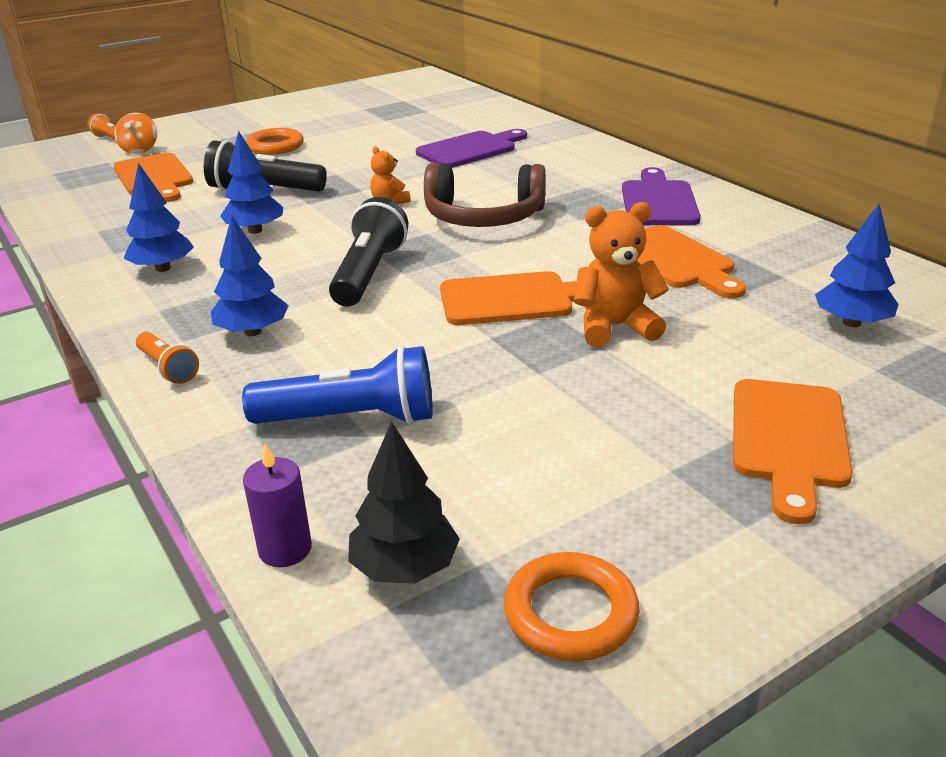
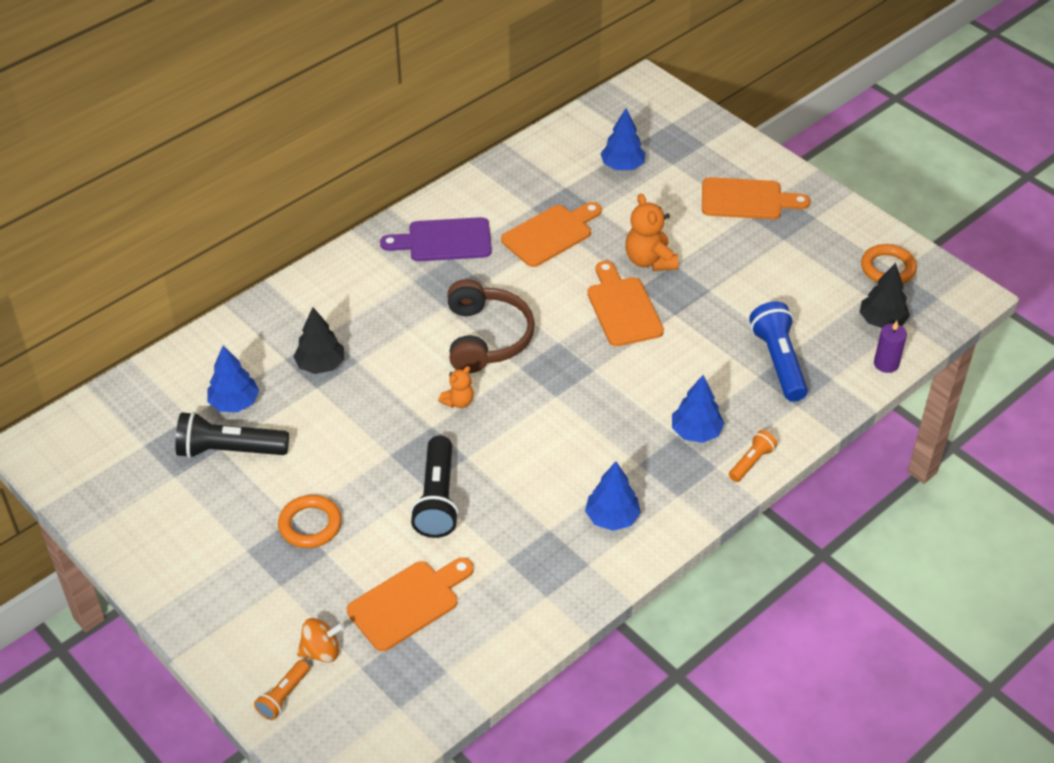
camera: 100 degrees left, 15 degrees up
blue tree [220,131,283,234] -> blue tree moved to [207,345,259,412]
black flashlight [329,197,408,307] -> black flashlight moved to [175,412,289,458]
purple cutting board [416,129,527,168] -> black tree [293,307,344,374]

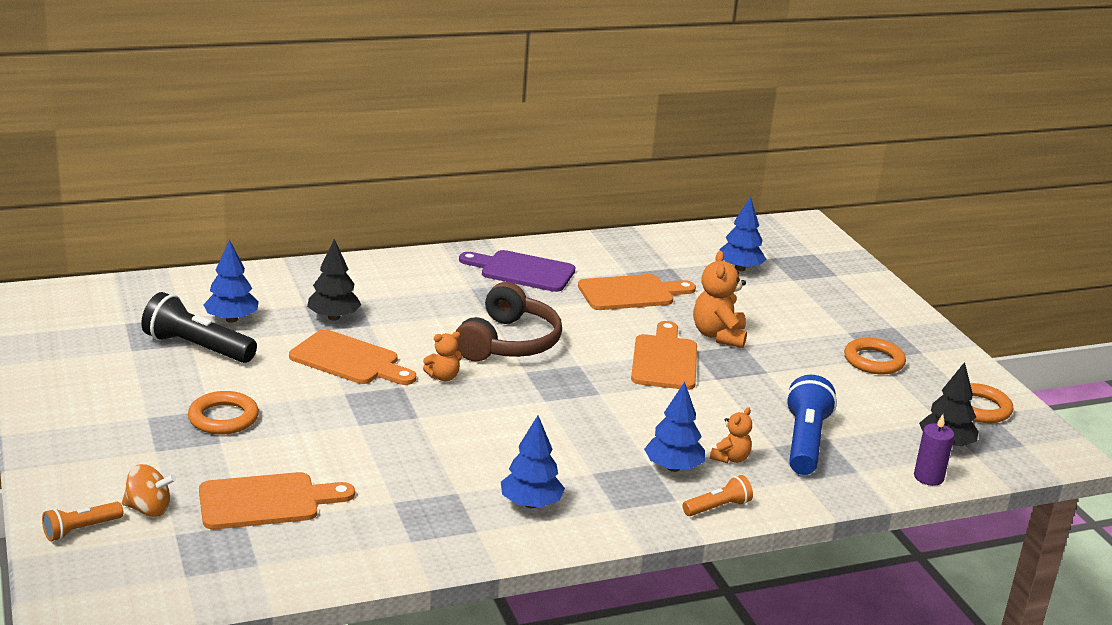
camera: 20 degrees right, 20 degrees down
black flashlight [410,436,459,538] -> none
orange cutting board [702,177,810,219] -> orange cutting board moved to [289,329,416,385]
none -> orange teddy bear [710,407,752,463]
none -> orange ring [844,337,906,374]

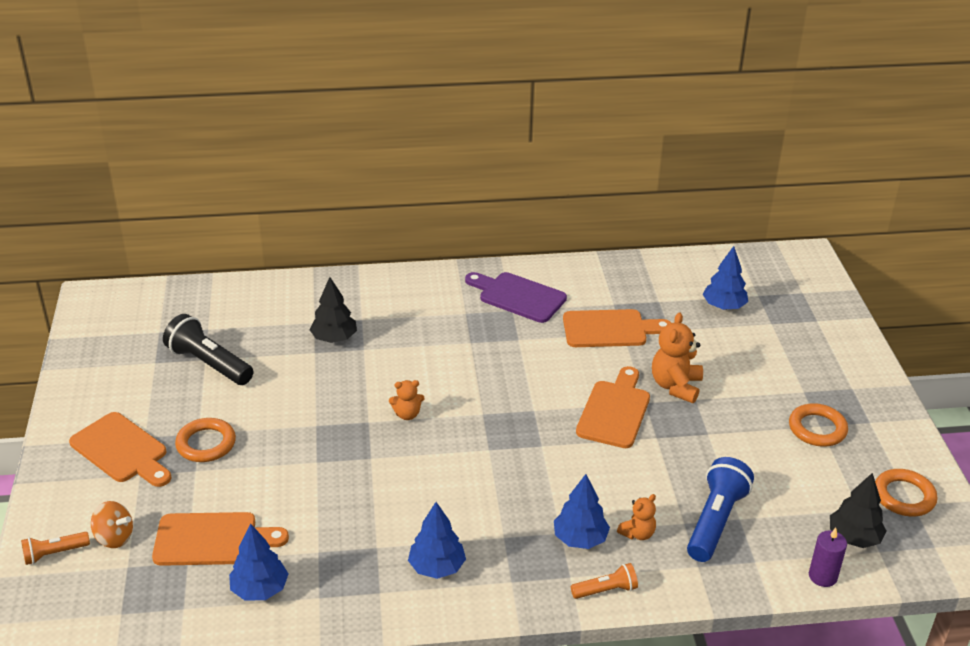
camera: 15 degrees right, 10 degrees up
blue tree [203,240,259,323] -> blue tree moved to [229,523,289,600]
orange cutting board [289,329,416,385] -> orange cutting board moved to [69,412,172,487]
brown headphones [455,282,562,361] -> none

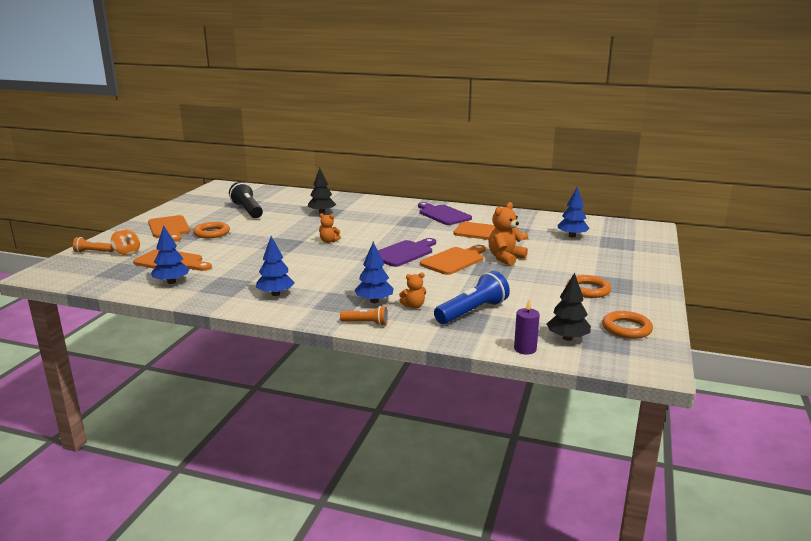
camera: 25 degrees right, 15 degrees down
none -> purple cutting board [378,238,436,267]

